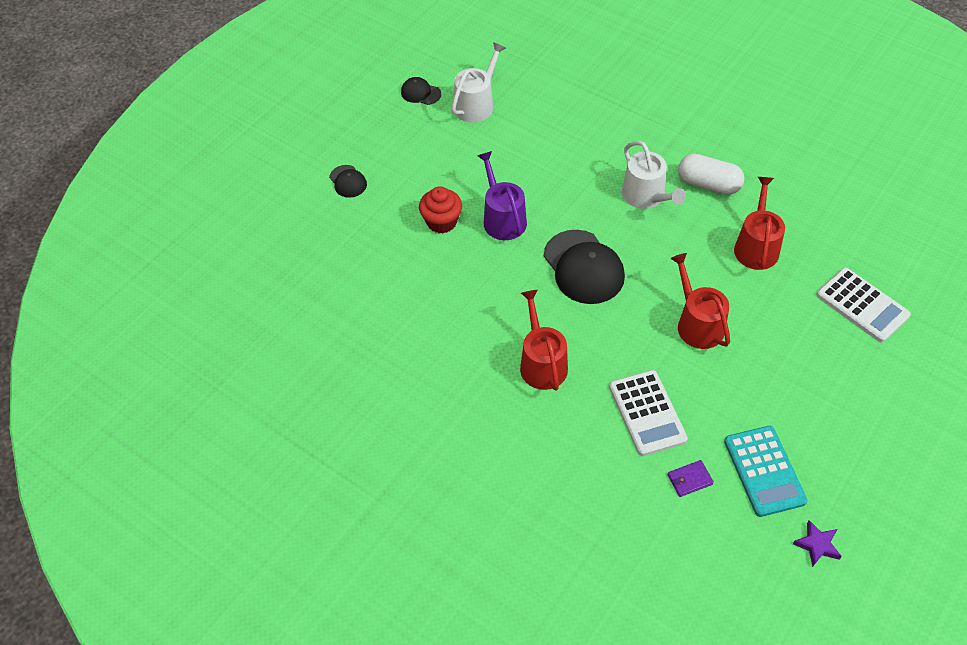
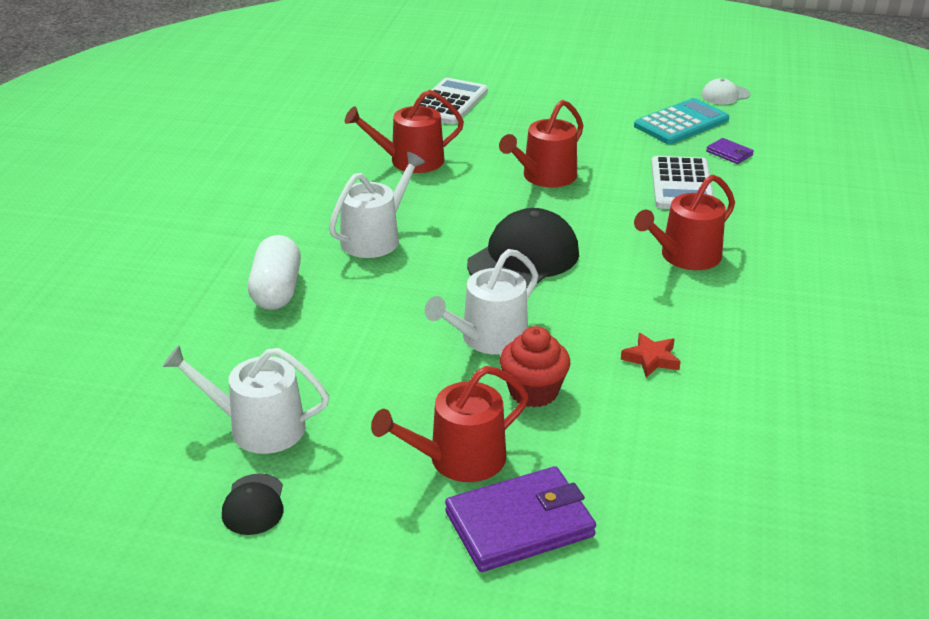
camera: 115 degrees left, 20 degrees down
black cap [329,165,367,198] -> purple wallet [445,466,596,572]
purple watering can [478,151,527,240] -> white watering can [425,249,538,355]
white calculator [609,370,688,456] -> white calculator turned 135 degrees clockwise [651,156,714,209]
white capsule [678,154,745,195] -> white capsule moved to [248,235,301,310]
purple star [793,520,842,567] -> white cap [701,78,750,105]
none -> red watering can [371,366,529,482]
none -> red star [621,333,681,378]

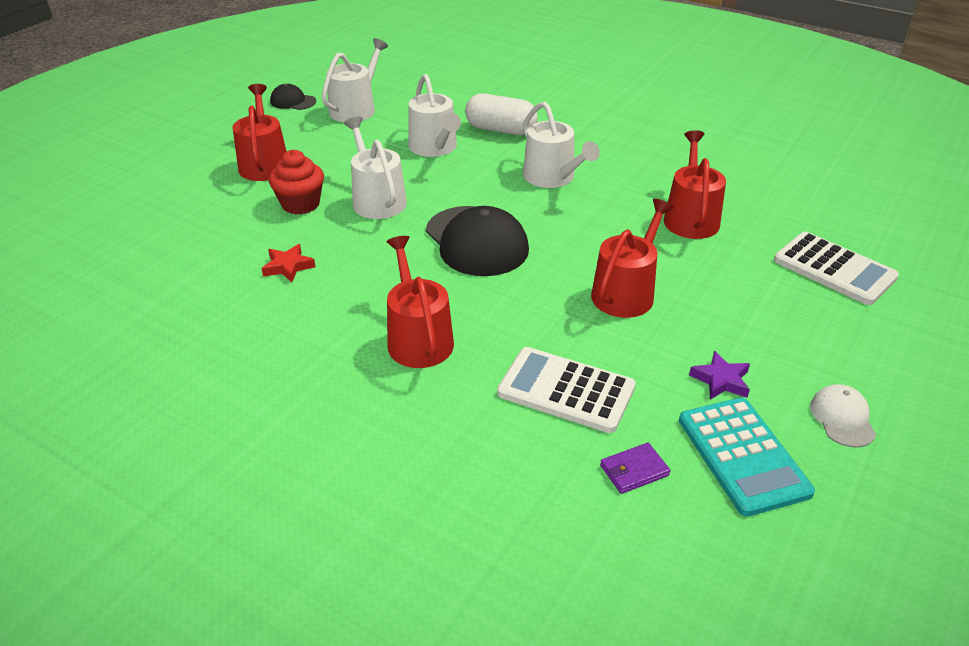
camera: 110 degrees right, 5 degrees up
purple wallet [445,466,596,572] -> none
red watering can [499,100,584,188] -> red watering can turned 60 degrees clockwise [591,199,674,318]
white cap [701,78,750,105] -> white cap moved to [810,384,876,448]
none -> white watering can [408,74,461,157]
none -> purple star [689,351,750,400]

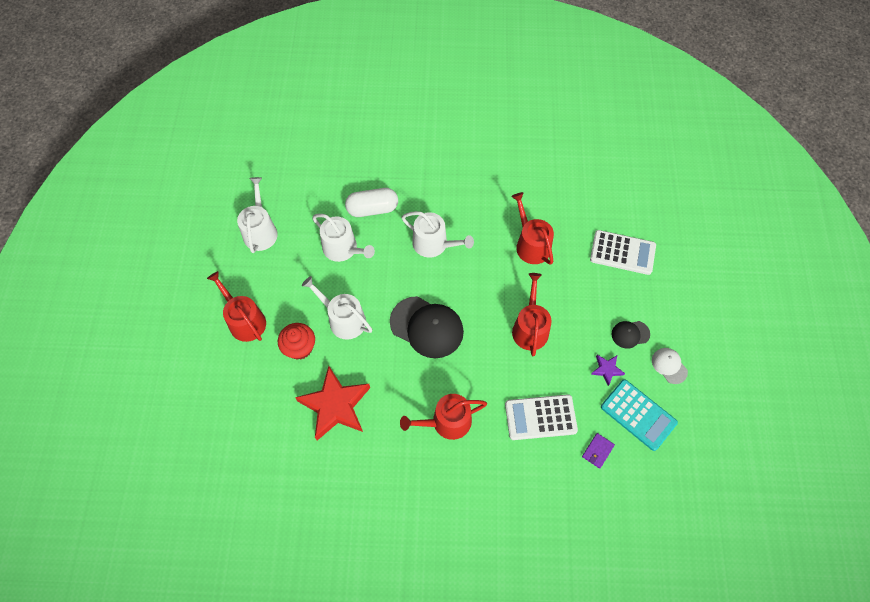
camera: 30 degrees left, 25 degrees up
red star [261,244,315,282] -> red star [295,366,370,441], size x2.21
black cap [270,84,316,110] -> black cap moved to [612,321,650,349]
red watering can [386,236,454,368] -> red watering can turned 60 degrees counterclockwise [400,394,487,440]

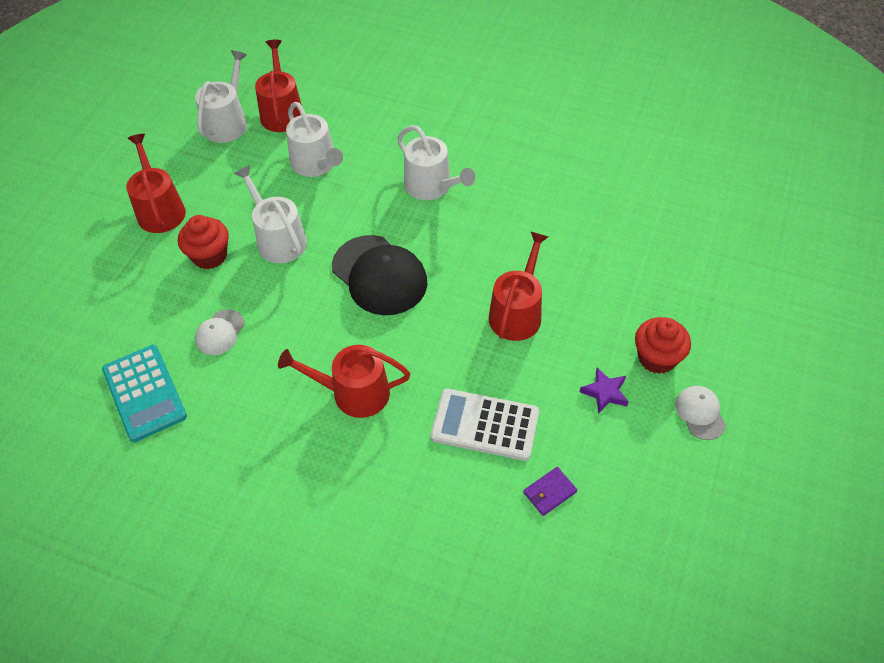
camera: 20 degrees right, 10 degrees down
red star [295,366,370,441] -> white cap [195,309,245,355]
white capsule [345,188,398,217] -> none
red watering can [511,192,554,265] -> red watering can moved to [255,40,302,132]
white calculator [590,230,656,275] -> none
turquoise calculator [601,379,678,451] -> turquoise calculator moved to [102,345,187,442]
black cap [612,321,650,349] -> red cupcake [635,317,691,374]

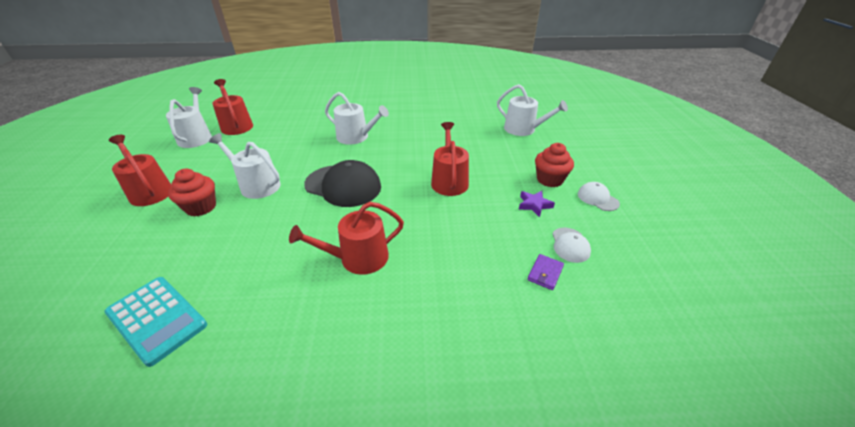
camera: 25 degrees left, 15 degrees down
white cap [195,309,245,355] -> white cap moved to [552,228,591,263]
white watering can [286,102,343,177] -> white watering can moved to [497,84,568,136]
white calculator [431,389,539,461] -> none

